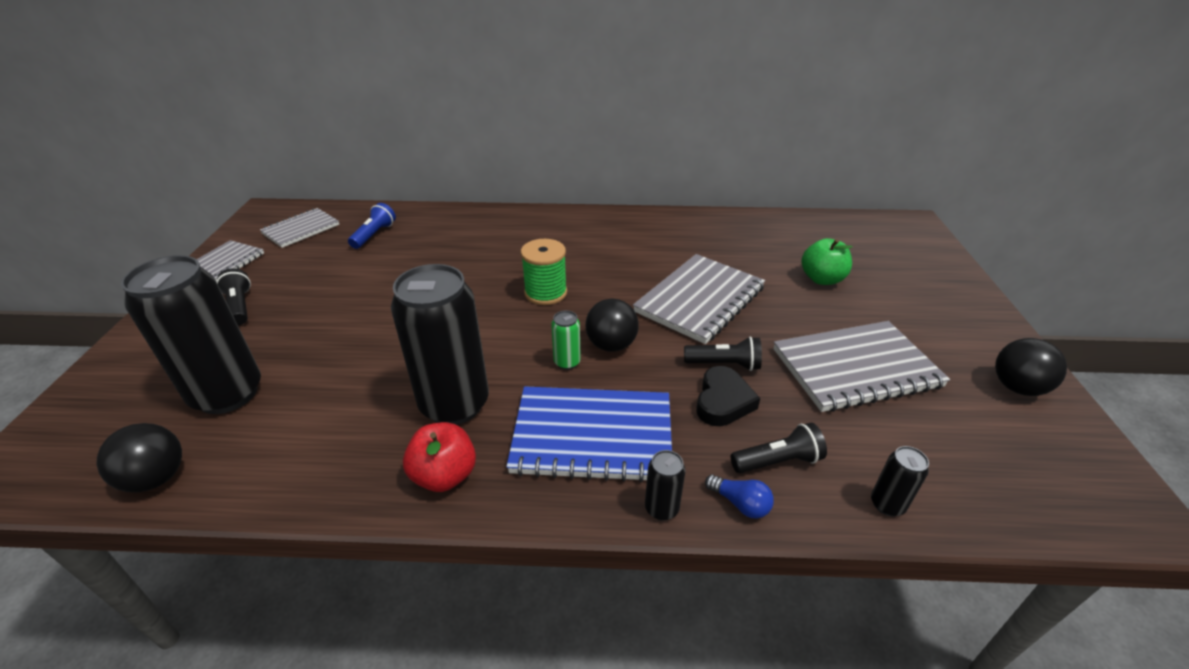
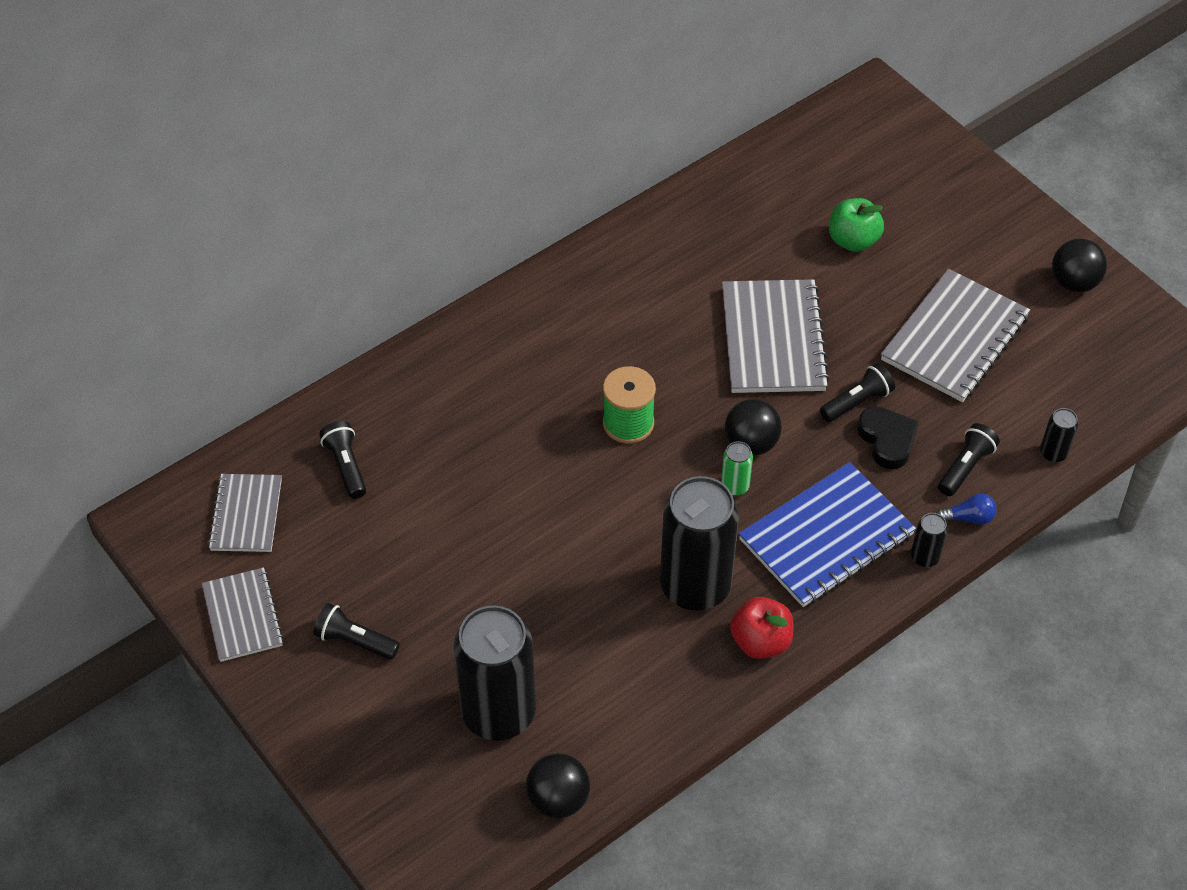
camera: 40 degrees left, 15 degrees up
blue flashlight [348,203,396,249] -> black flashlight [319,421,366,499]

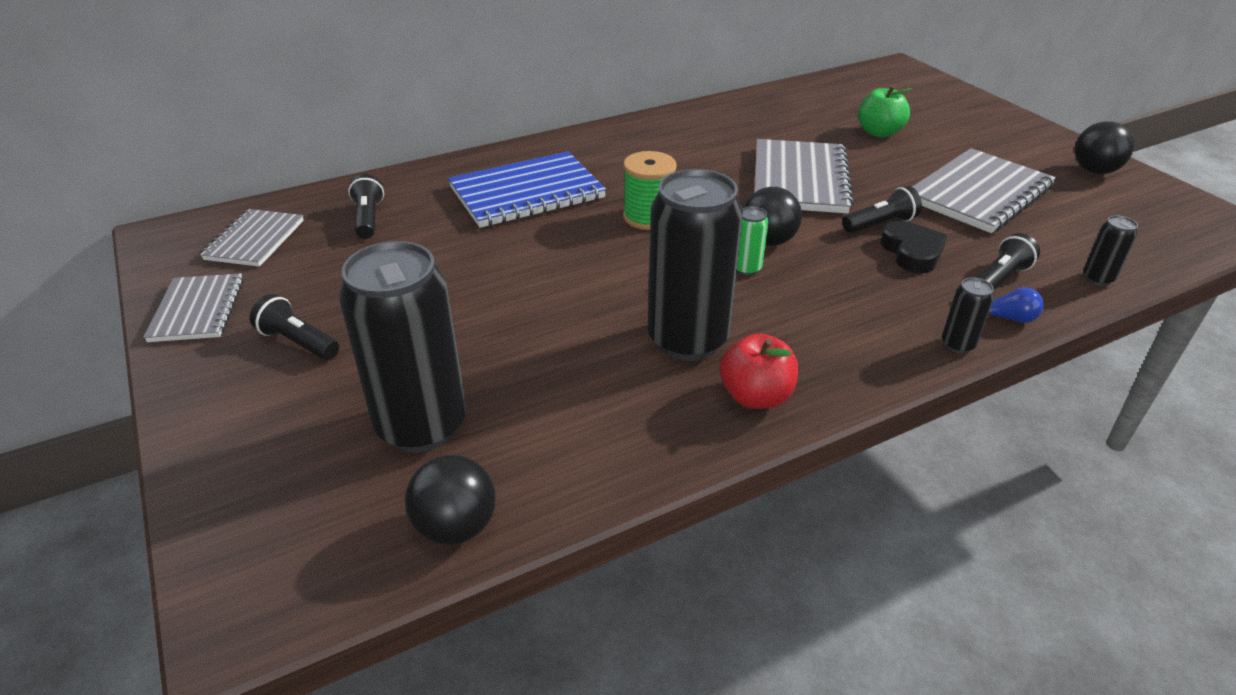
camera: 10 degrees right, 15 degrees down
blue notebook [739,462,916,607] -> blue notebook moved to [448,151,606,228]

